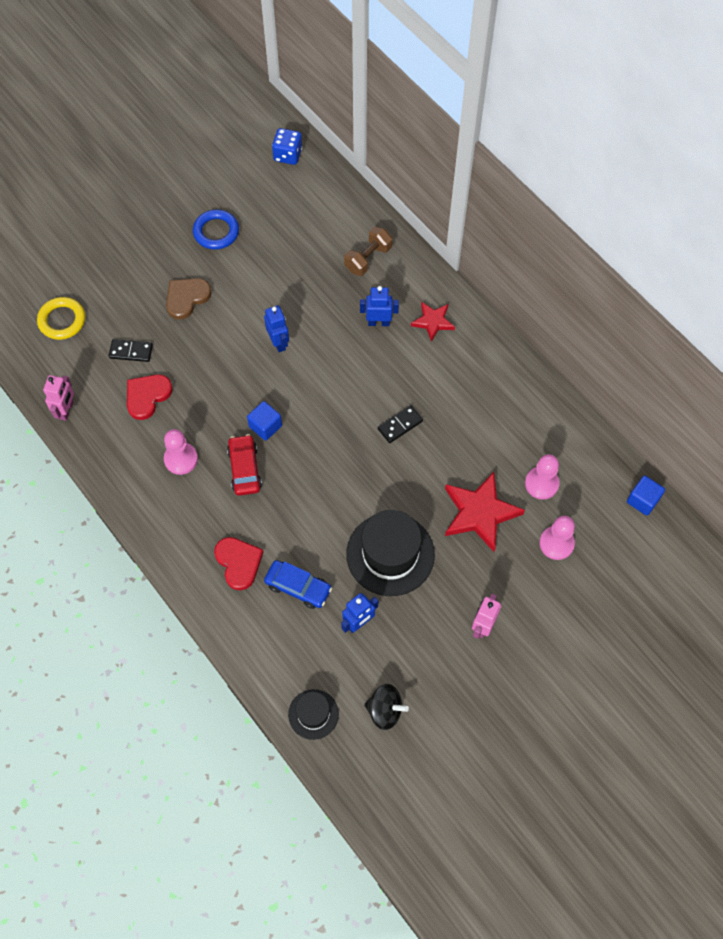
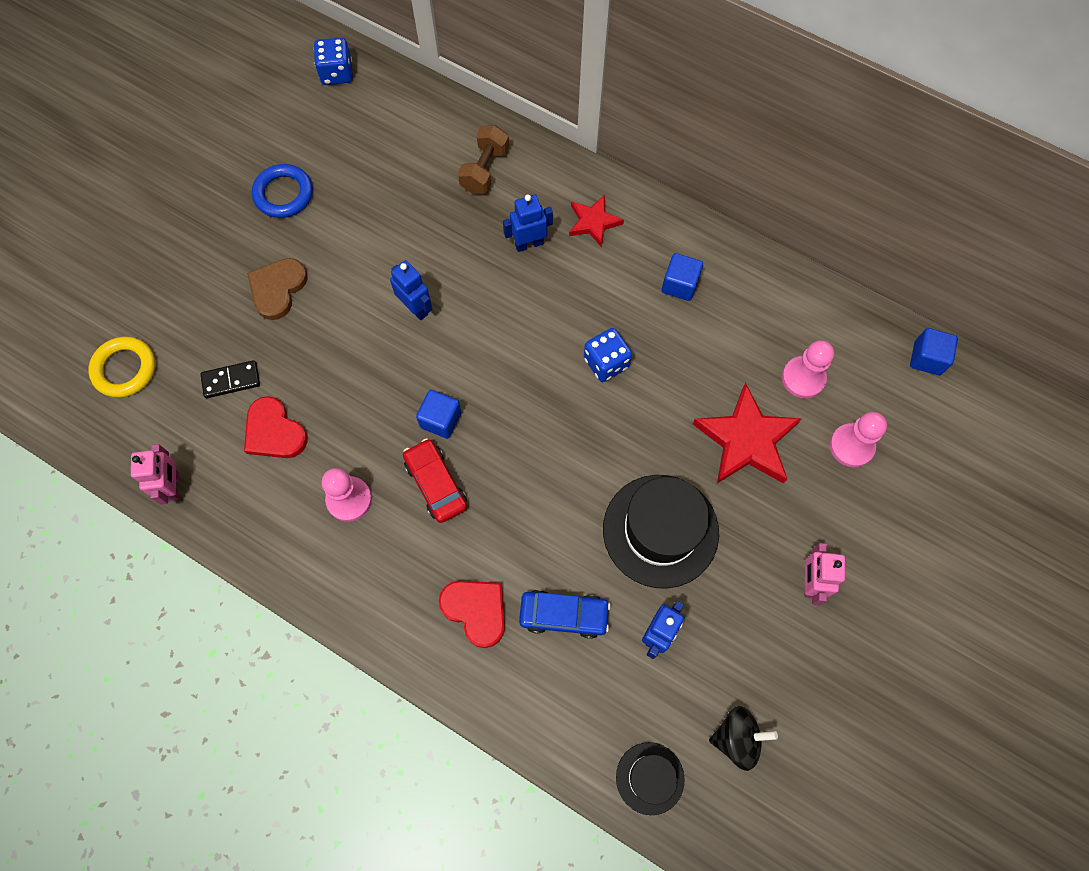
camera: 20 degrees left, 5 degrees up
red heart [127,374,173,420] -> red heart turned 60 degrees counterclockwise [244,396,308,458]
black domino [378,405,423,443] -> blue dice [584,328,632,382]
none -> blue cube [662,253,703,301]

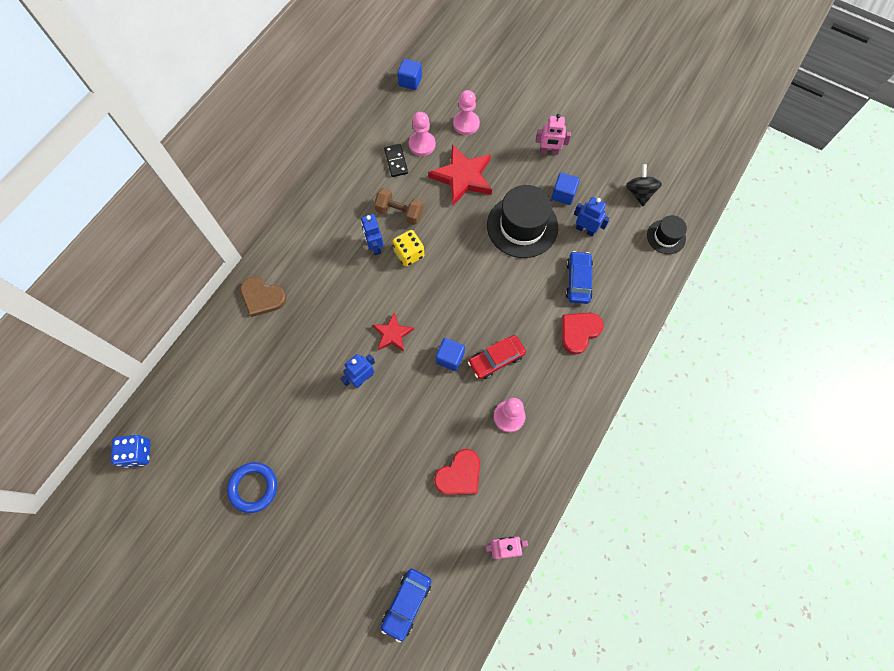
camera: 90 degrees left, 0 degrees up
yellow ring [88,337,155,398] -> blue car [381,568,431,643]
black domino [201,360,260,398] -> black domino moved to [384,144,408,177]
brown heart [247,258,308,320] -> brown heart moved to [240,277,287,317]
brown dumbbell [458,125,509,194] -> brown dumbbell moved to [374,188,424,225]
blue robot [503,195,553,252] -> blue robot moved to [361,214,384,255]
red star [569,195,624,247] -> red star moved to [372,312,414,352]
blue dice [584,328,632,382] -> yellow dice [392,230,424,267]
blue cube [662,253,703,301] -> blue cube moved to [551,173,580,205]

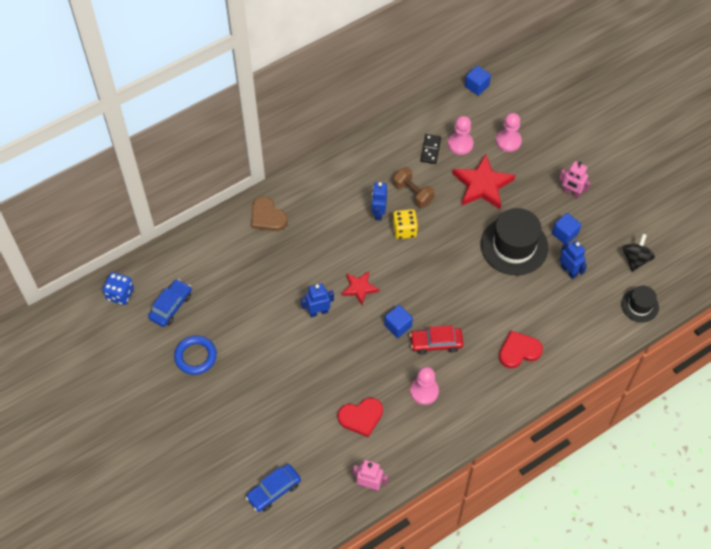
camera: 25 degrees right, 10 degrees down
blue car [565,251,593,304] -> blue car moved to [148,279,192,327]

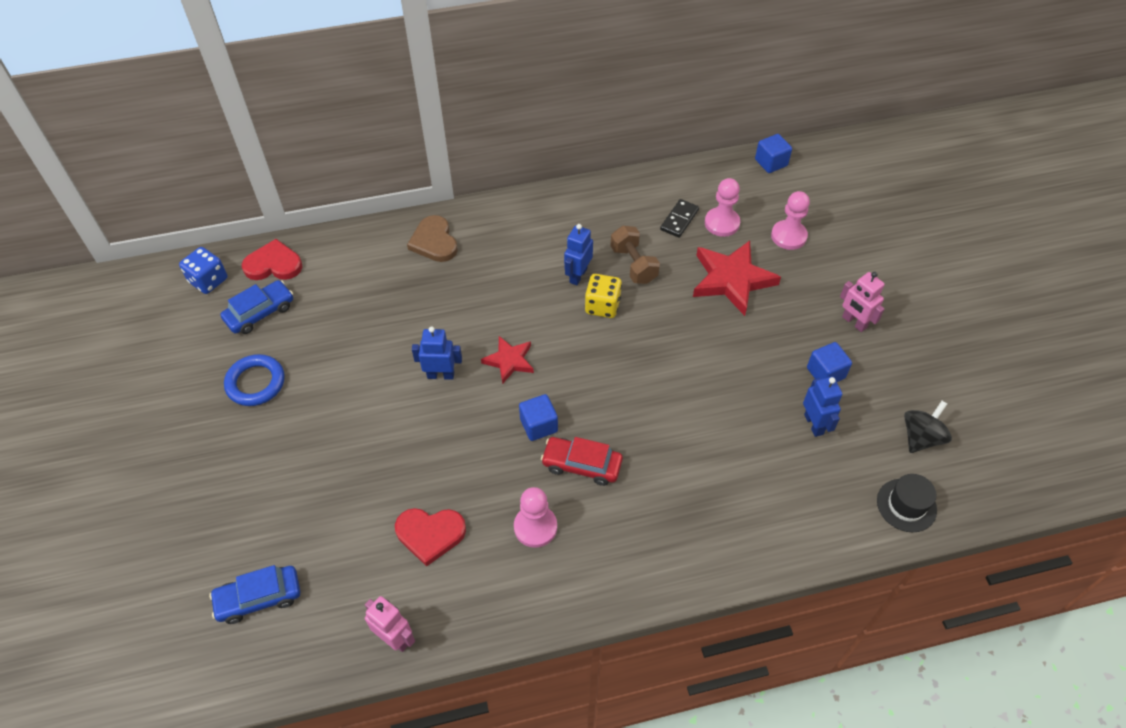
camera: 20 degrees right, 5 degrees down
black hat [481,208,548,276] -> none
red heart [499,331,543,368] -> red heart moved to [242,239,302,280]

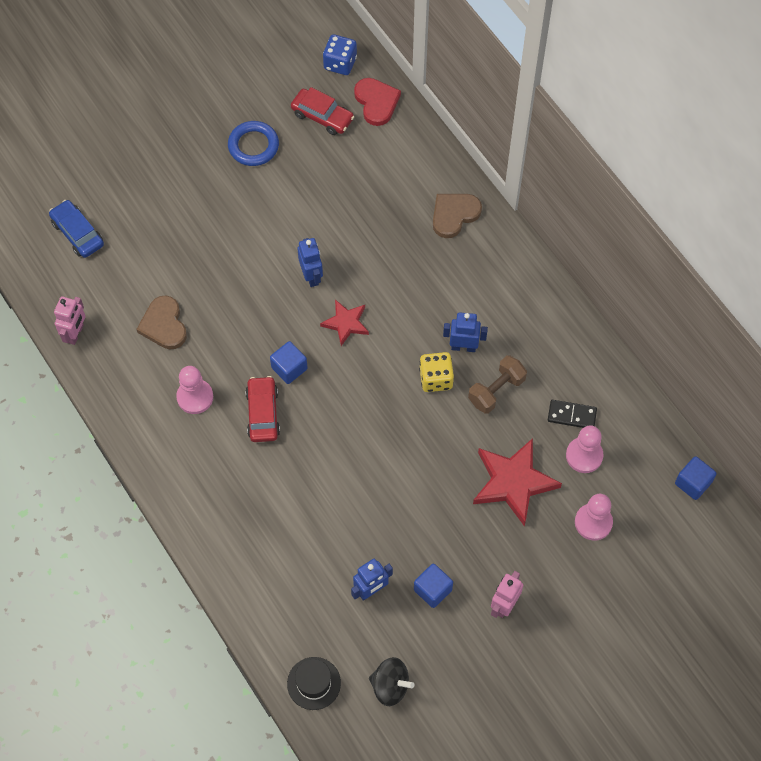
camera: 70 degrees right, 10 degrees up
blue car [220,280,293,334] -> red car [291,87,354,135]
red heart [395,508,466,567] -> brown heart [136,295,187,349]

